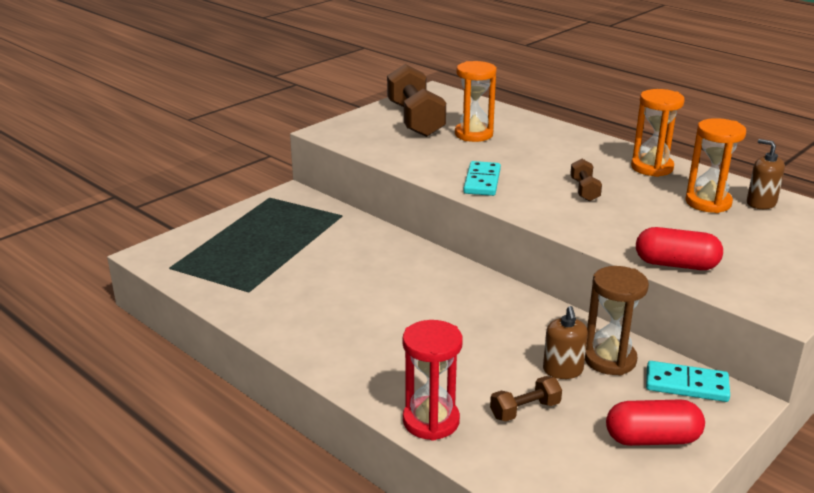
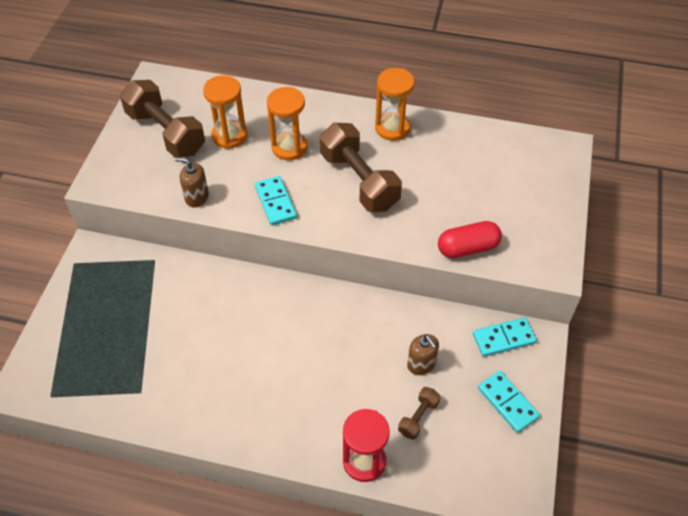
camera: 30 degrees left, 25 degrees up
brown dumbbell [570,159,602,201] -> brown dumbbell [320,123,402,212], size x2.15
brown hourglass [585,266,649,375] -> none
red capsule [606,399,705,446] -> turquoise domino [478,371,540,433]
orange hourglass [685,118,746,213] -> orange hourglass moved to [267,87,307,160]
brown soap dispenser [747,139,785,209] -> brown soap dispenser moved to [175,158,209,208]

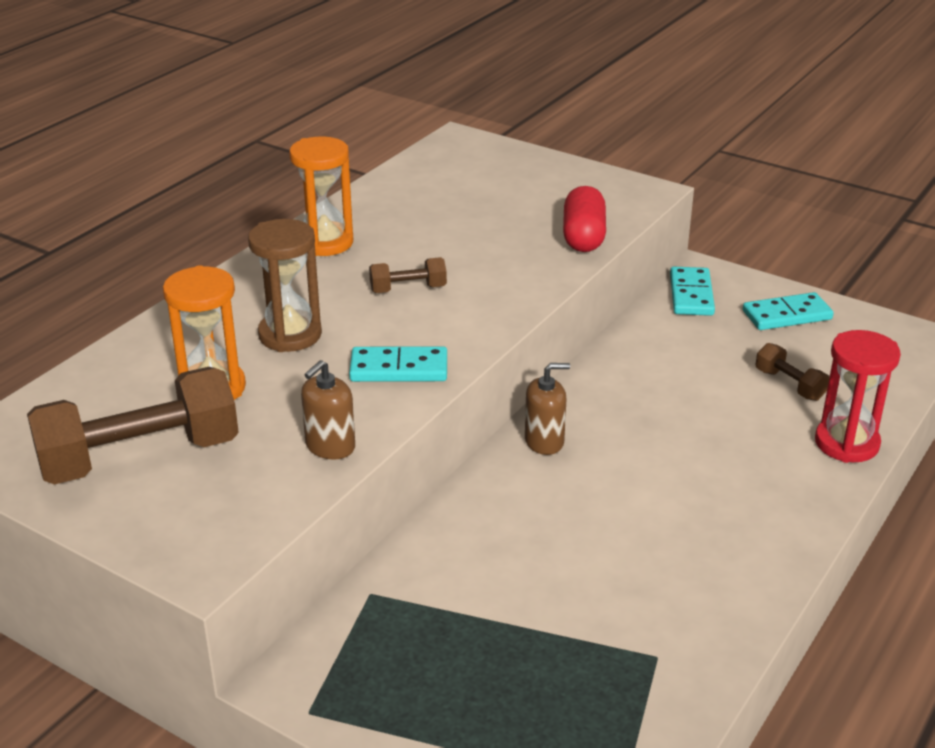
camera: 70 degrees left, 20 degrees down
orange hourglass [267,87,307,160] -> brown hourglass [248,219,322,352]
brown dumbbell [320,123,402,212] -> brown dumbbell [369,257,447,293], size x0.47
brown soap dispenser [407,334,439,375] -> brown soap dispenser moved to [525,363,570,455]

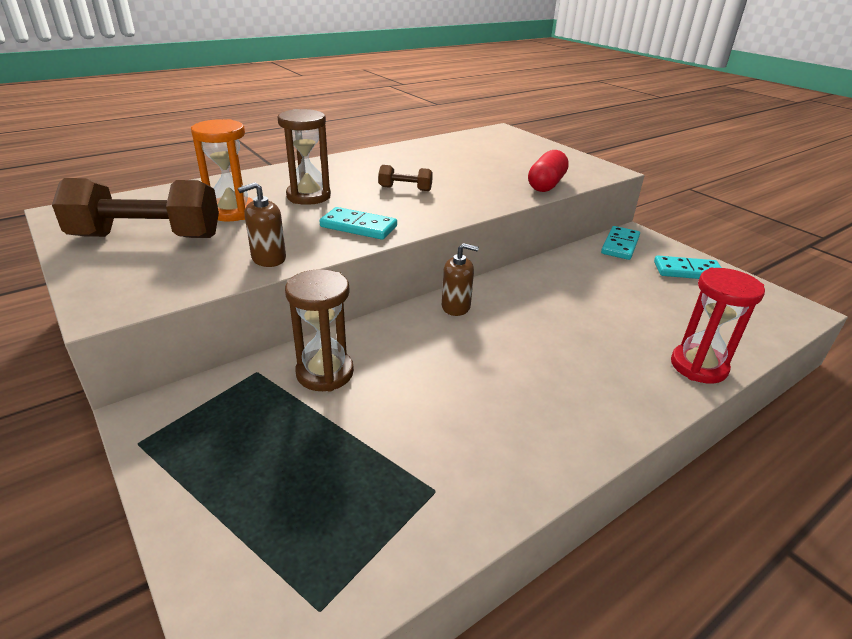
camera: 20 degrees right, 0 degrees up
orange hourglass [289,136,353,256] -> none
brown dumbbell [755,343,829,401] -> none
none -> brown hourglass [285,269,354,392]

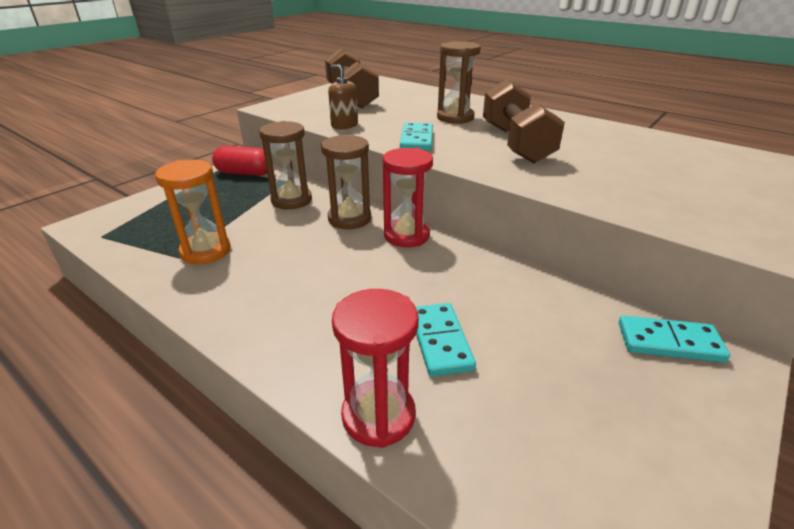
camera: 75 degrees right, 0 degrees up
orange hourglass [191,119,253,222] -> orange hourglass moved to [155,160,231,264]
brown dumbbell [378,165,433,191] -> brown dumbbell [483,80,565,163], size x2.15
brown soap dispenser [442,243,479,316] -> red hourglass [383,148,433,247]
red capsule [528,150,569,192] -> red capsule moved to [212,146,273,176]
turquoise domino [654,256,721,279] -> turquoise domino moved to [416,303,476,377]
none -> brown hourglass [321,135,371,229]

